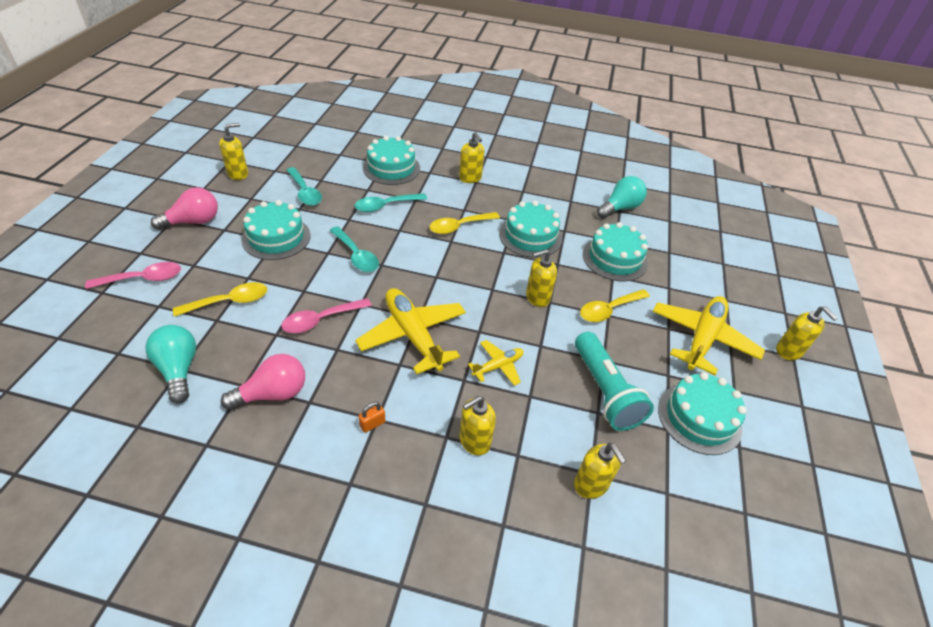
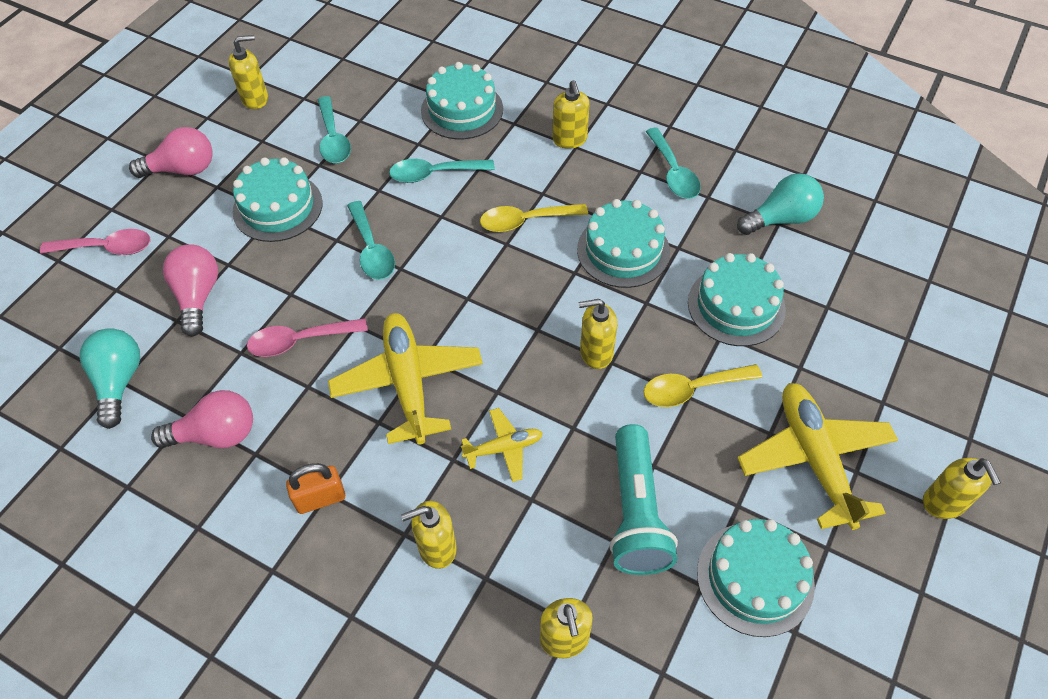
camera: 20 degrees right, 10 degrees up
yellow spoon [173,282,267,317] -> pink light bulb [163,244,218,336]
orange padlock [359,402,385,433] -> orange padlock [286,463,345,514], size x1.58
yellow plane [652,296,765,375] -> yellow plane turned 60 degrees counterclockwise [737,383,898,530]
none -> turquoise spoon [646,128,701,199]

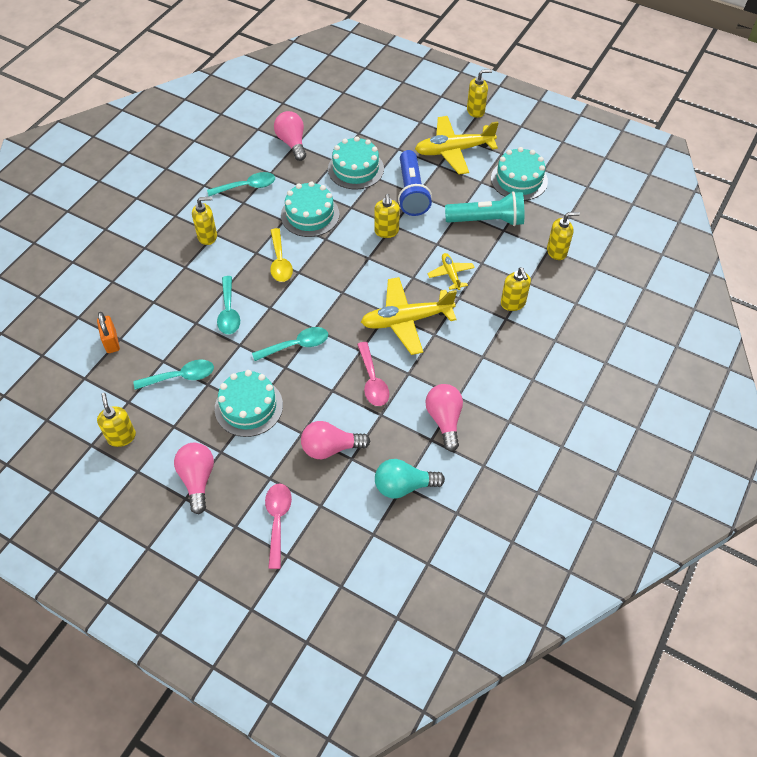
camera: 90 degrees left, 0 degrees up
orange padlock [286,463,345,514] -> orange padlock moved to [97,312,120,353]
turquoise cake [421,62,503,139] -> none
yellow spoon [644,364,762,407] -> blue flashlight [398,150,432,216]
turquoise light bulb [737,173,824,235] -> pink light bulb [274,111,306,161]

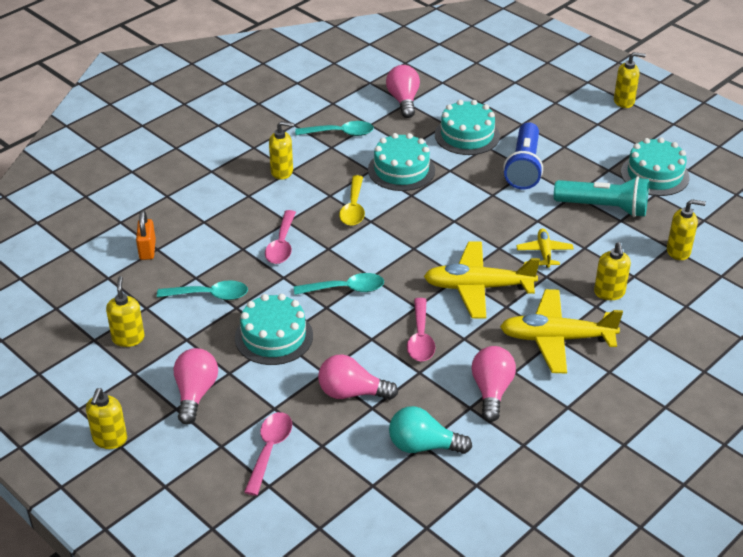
camera: 15 degrees right, 15 degrees down
turquoise spoon [217,276,240,334] -> pink spoon [265,210,296,264]
yellow soap dispenser [374,194,400,238] -> yellow soap dispenser moved to [86,388,127,449]
yellow plane [415,116,498,175] -> yellow plane moved to [500,289,623,373]

